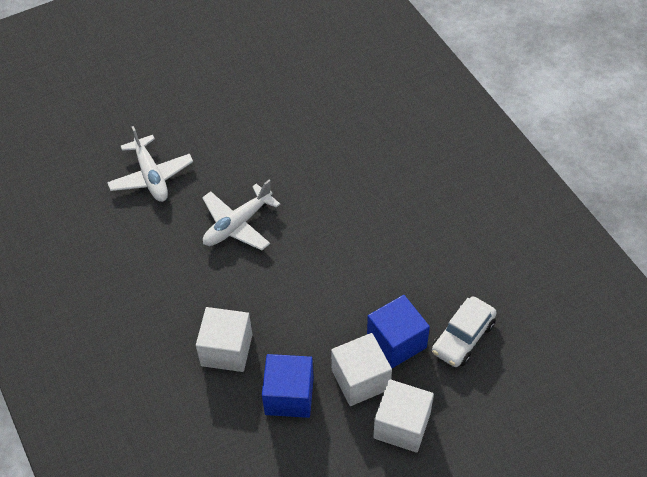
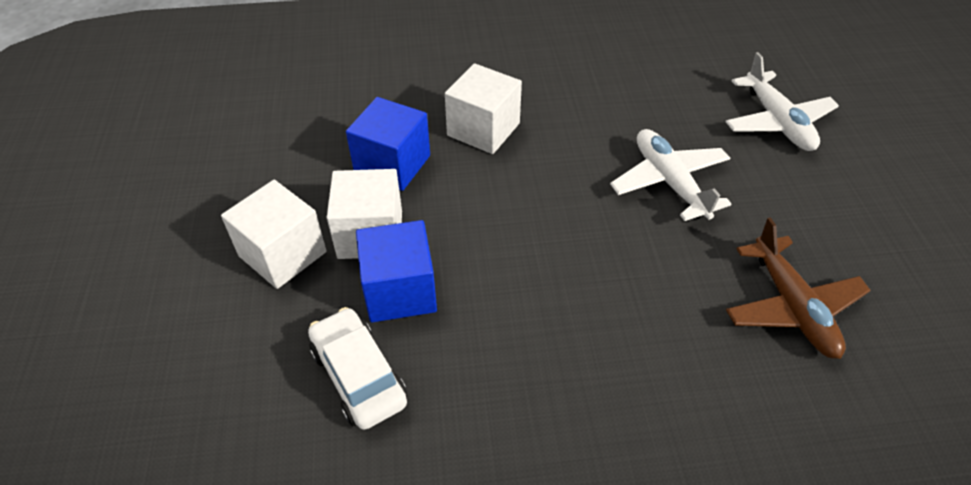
camera: 110 degrees right, 5 degrees down
white plane [107,126,193,202] -> white plane turned 105 degrees counterclockwise [725,52,839,151]
none -> brown plane [726,217,871,359]

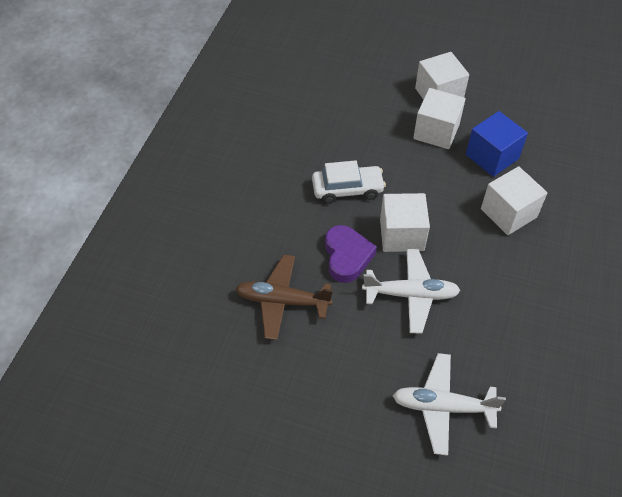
camera: 115 degrees right, 5 degrees up
white car [308,307,407,430] -> white car moved to [312,160,386,204]
blue cube [356,220,437,322] -> none
none -> purple heart [325,225,377,283]
none -> white cube [380,193,430,252]

